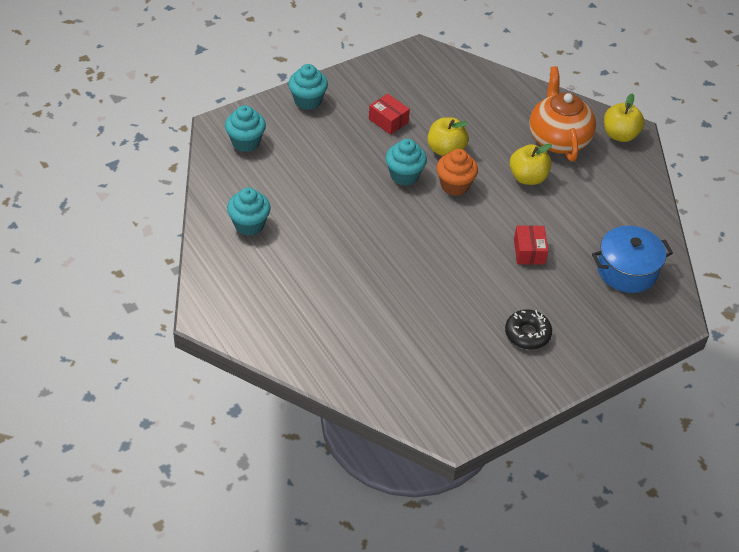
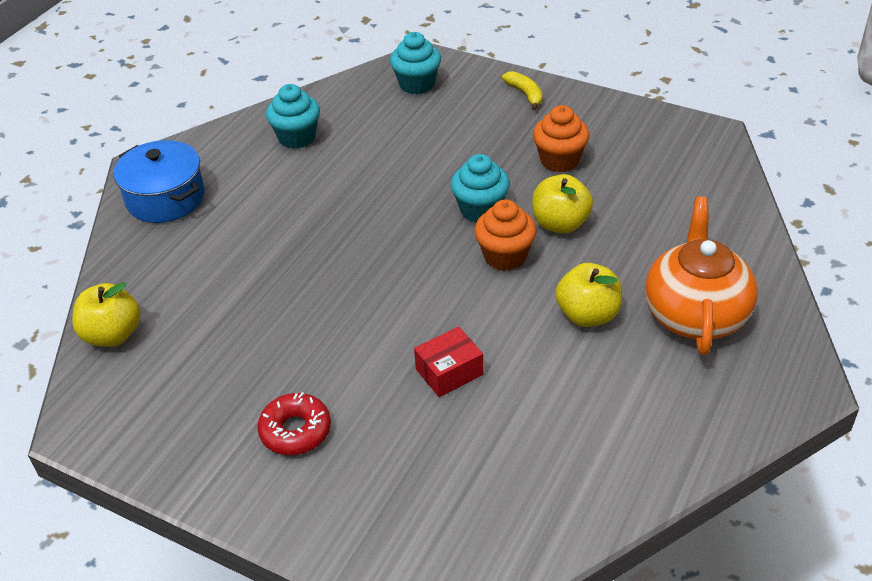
camera: 65 degrees right, 5 degrees down
turquoise cupcake [288,64,328,110] -> yellow banana [502,71,543,110]
red box [369,94,410,135] -> orange cupcake [533,105,590,172]
black donut [505,309,552,350] -> red donut [257,392,331,455]
orange teapot [529,66,596,162] -> orange teapot turned 45 degrees counterclockwise [645,196,758,355]
blue pot [592,226,673,293] -> blue pot moved to [114,140,205,223]
yellow apple [604,93,645,142] -> yellow apple moved to [72,282,140,347]

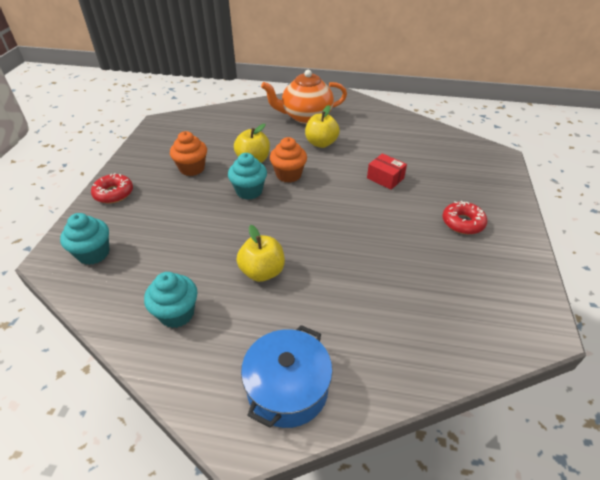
camera: 110 degrees left, 0 degrees up
yellow apple [72,282,140,347] -> yellow apple moved to [236,225,285,282]
yellow banana [502,71,543,110] -> red donut [91,173,133,203]

